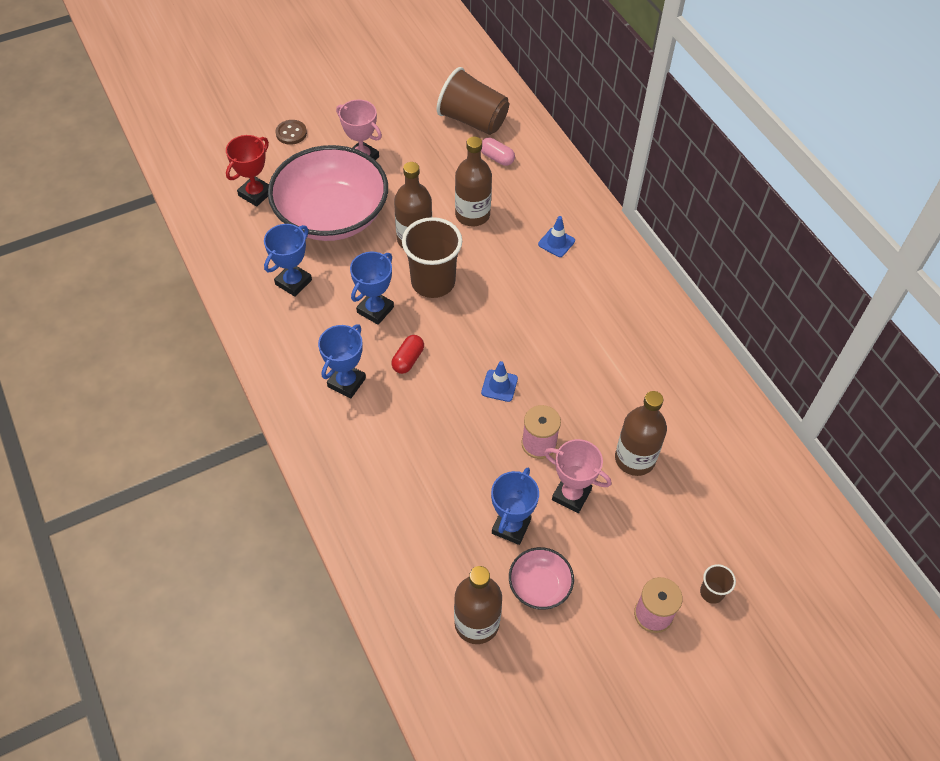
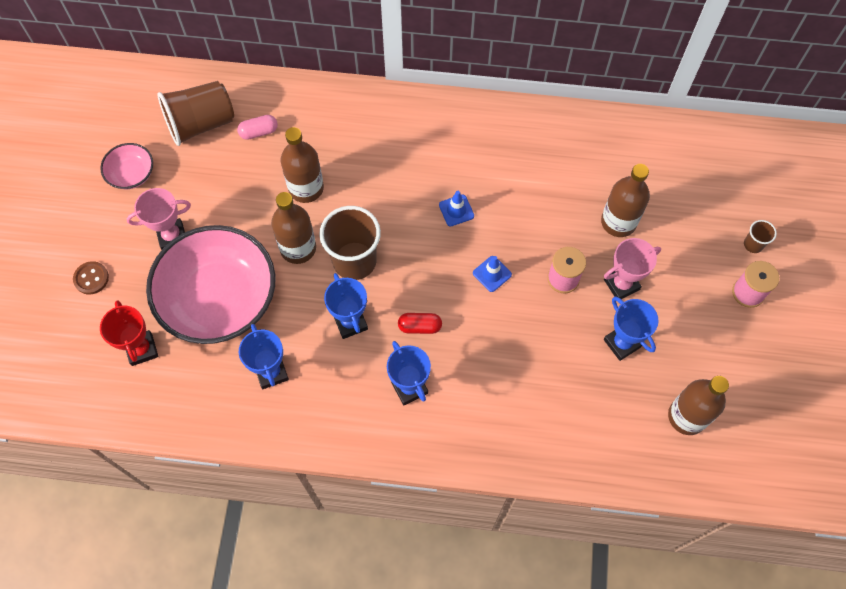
camera: 55 degrees left, 10 degrees up
red capsule [391,335,424,374] -> red capsule turned 60 degrees counterclockwise [398,313,442,334]
pink bowl [509,547,574,610] -> pink bowl moved to [100,143,153,189]
blue traffic cone [538,216,575,257] -> blue traffic cone moved to [439,191,474,227]

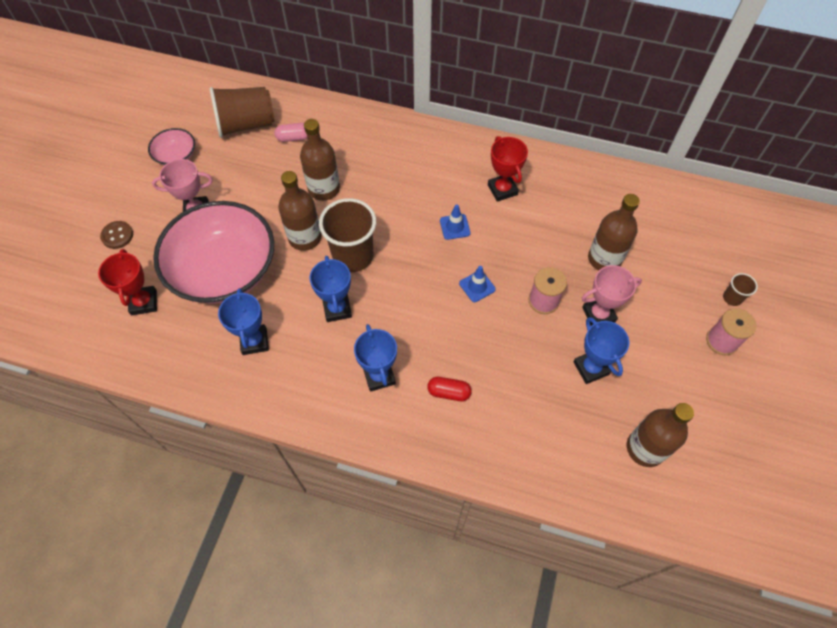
camera: 10 degrees right, 5 degrees down
red capsule [398,313,442,334] -> red capsule moved to [427,377,472,401]
none -> red trophy [488,136,528,202]

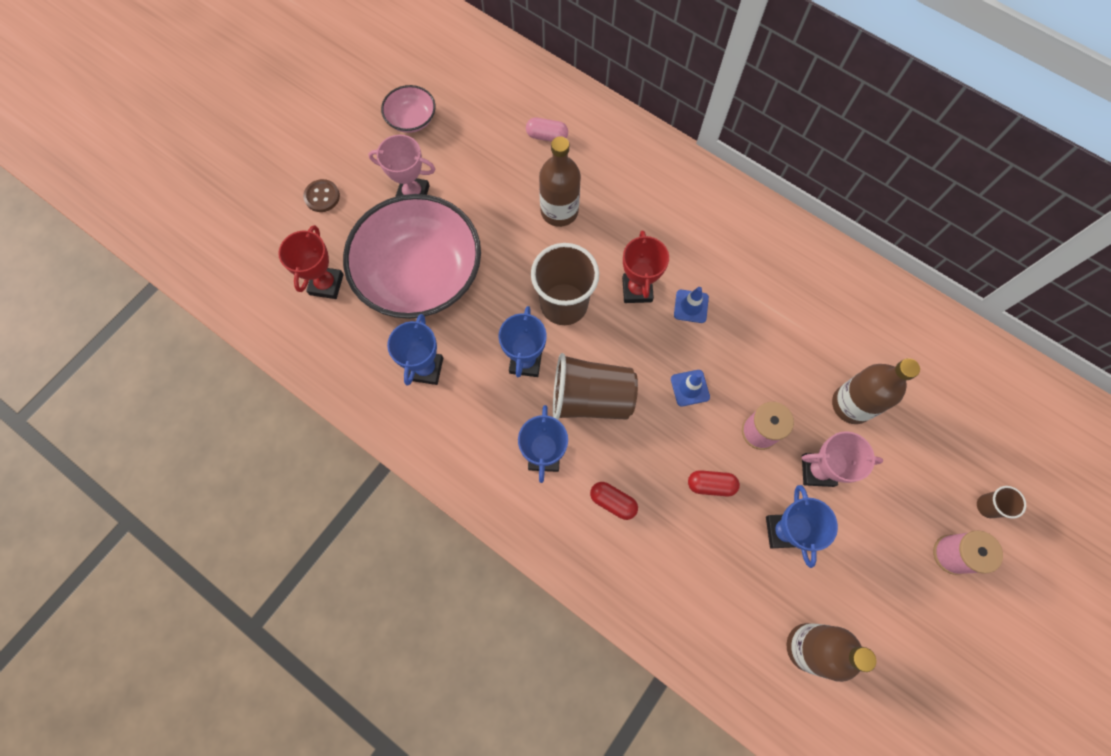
camera: 20 degrees right, 10 degrees up
brown cup [210,87,274,138] -> brown cup moved to [553,353,638,420]
brown bottle [278,171,322,251] -> none
red trophy [488,136,528,202] -> red trophy moved to [622,231,669,303]
none -> red capsule [688,470,740,497]

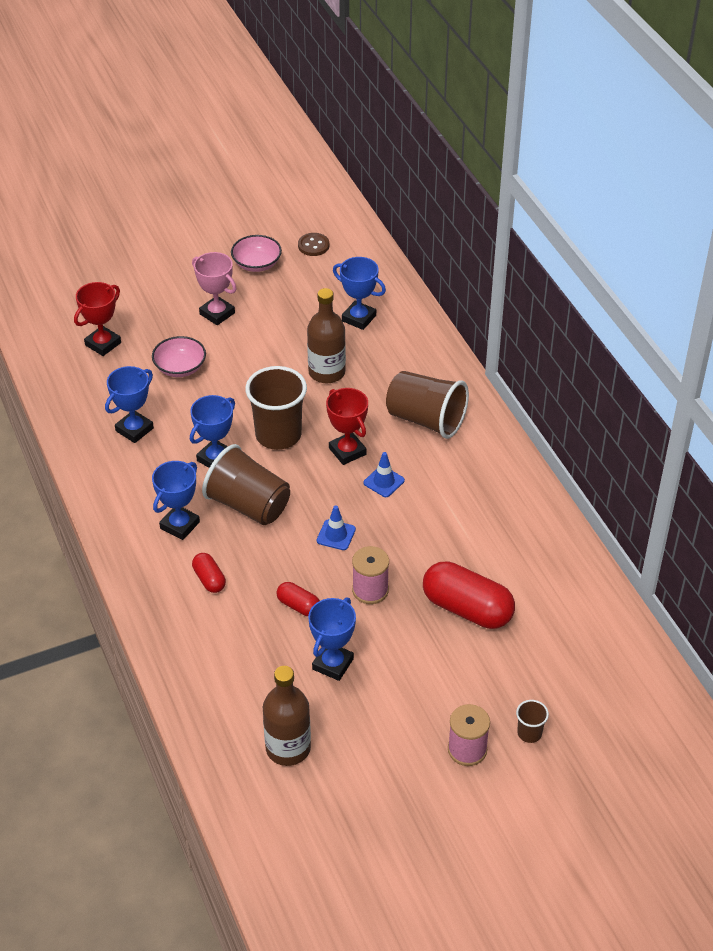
camera: 30 degrees right, 25 degrees down
brown button [303,179,340,212] -> brown button moved to [298,233,329,256]
pink bowl [343,194,481,319] -> pink bowl [152,336,206,377], size x0.44
pink capsule [526,118,568,142] -> blue trophy [333,257,386,330]
red trophy [622,231,669,303] -> red trophy turned 60 degrees counterclockwise [326,388,368,465]
pink trophy [802,431,883,487] -> none
brown bottle [832,358,920,424] -> red capsule [423,561,515,629]
none -> brown cup [386,371,469,439]

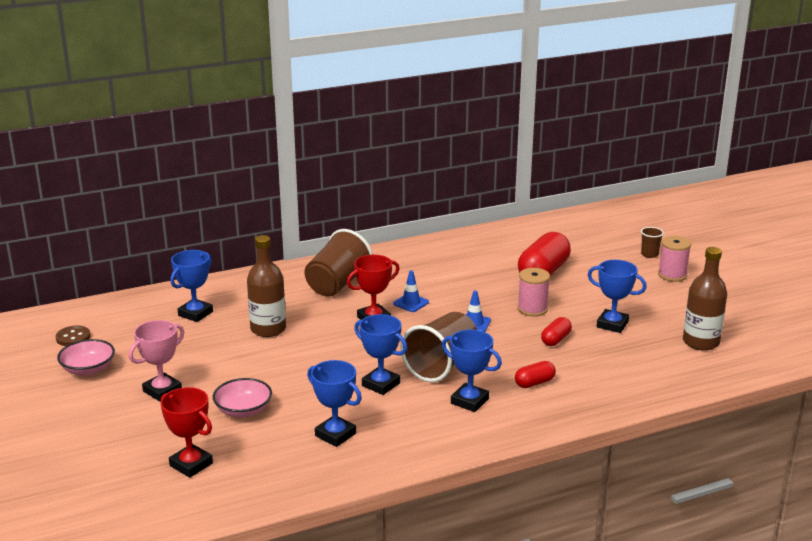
camera: 90 degrees left, 20 degrees down
brown cup [245,366,307,450] -> none

